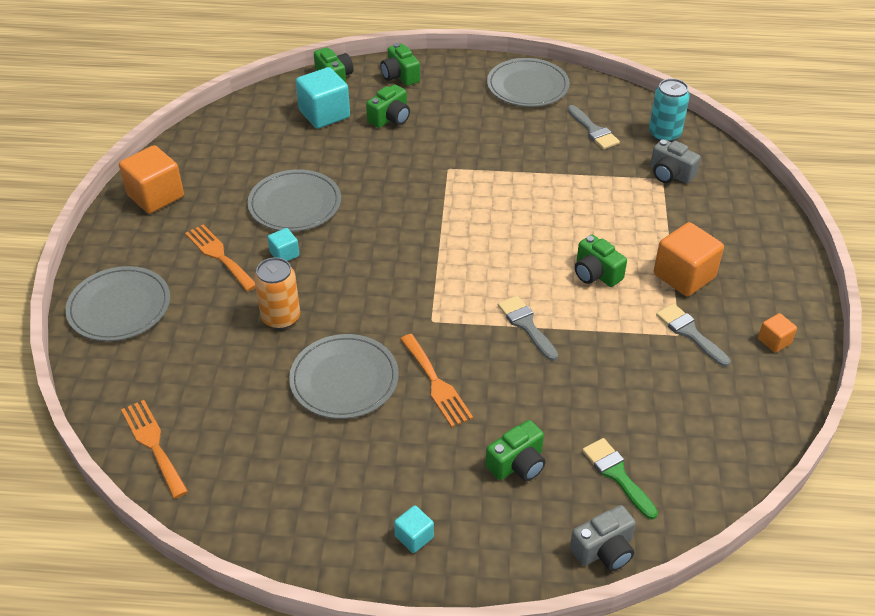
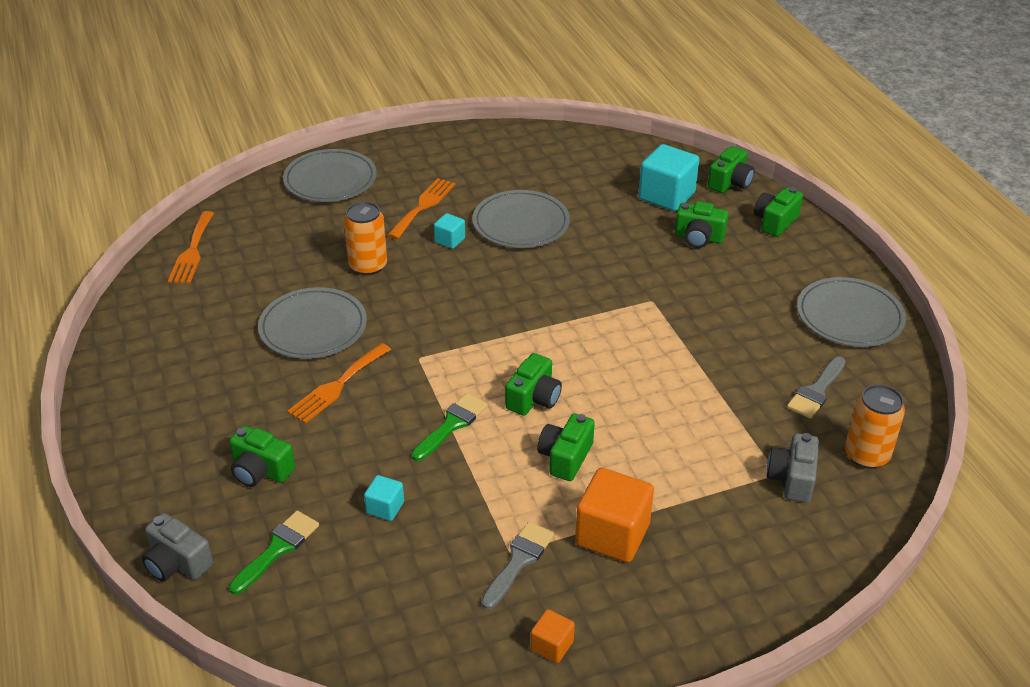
camera: 65 degrees right, 5 degrees down
orange cube [119,145,184,214] -> none
orange fork [121,400,188,499] -> orange fork turned 150 degrees clockwise [168,211,214,284]
turquoise cube [394,505,434,553] -> turquoise cube moved to [364,475,404,521]
grey brush [498,295,558,361] -> green brush [411,393,488,461]
turquoise can [649,79,690,142] -> orange can [845,384,905,469]
none -> green camera [505,353,562,416]

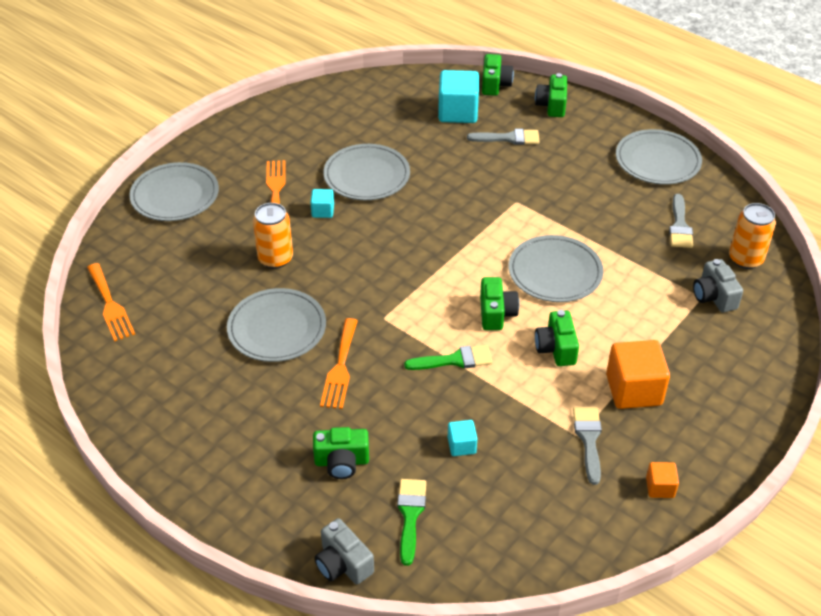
camera: 30 degrees left, 5 degrees up
grey camera [142,513,213,582] -> grey camera turned 45 degrees clockwise [314,518,374,584]
green brush [411,393,488,461] -> green brush turned 75 degrees clockwise [404,345,492,370]
green camera [675,201,728,248] -> grey brush [467,129,539,145]
none -> grey plate [509,235,603,302]

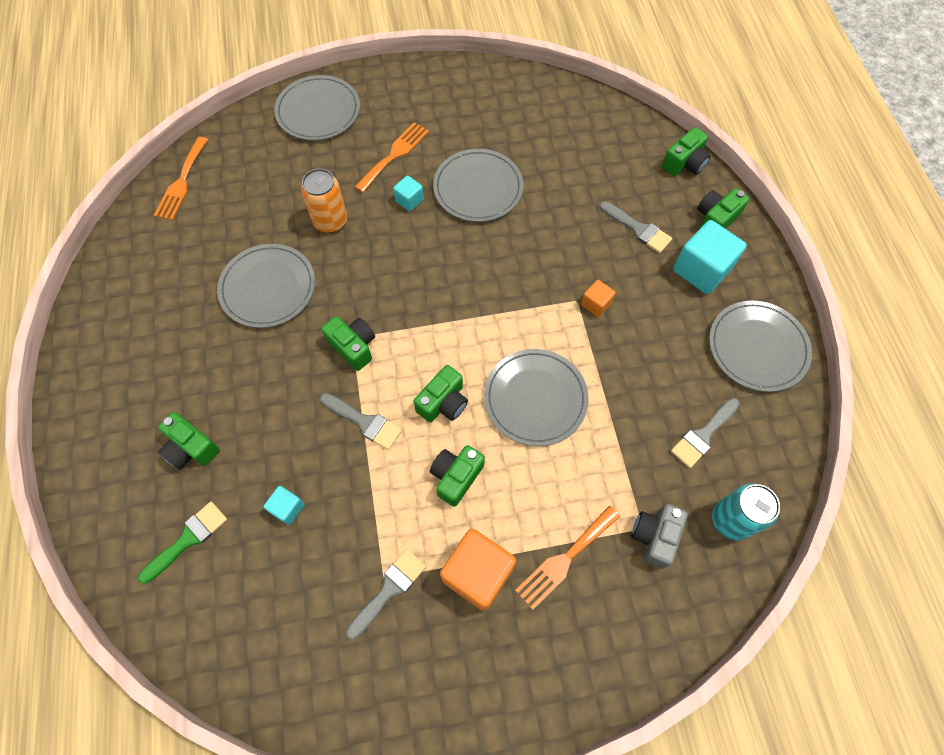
camera: 40 degrees right, 20 degrees up
grey camera [314,518,374,584] -> none
orange fork [320,318,358,409] -> orange fork moved to [515,506,620,610]
green brush [404,345,492,370] -> grey brush [320,393,402,450]
turquoise cube [438,70,479,123] -> turquoise cube moved to [673,220,747,294]
orange cube [646,462,679,498] -> orange cube moved to [581,280,616,317]
orange can [729,203,776,269] -> turquoise can [712,484,780,541]
none -> green camera [321,316,375,371]

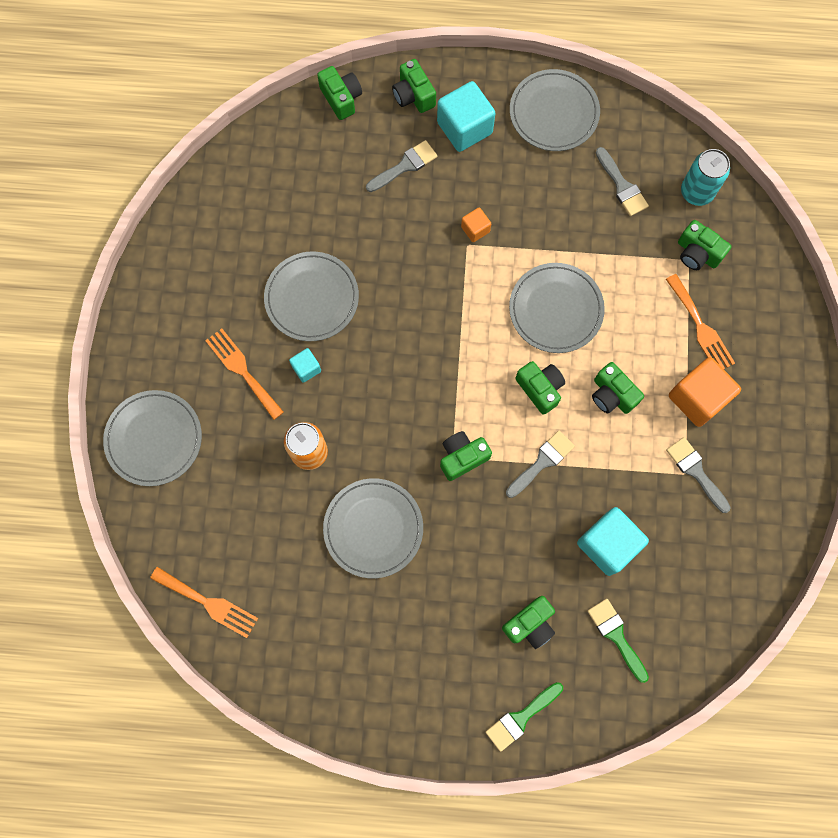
camera: 75 degrees left, 10 degrees up
turquoise cube [263,486,305,525] -> turquoise cube [577,507,649,576], size x1.98
grey camera [631,504,688,569] -> green camera [678,220,732,270]
none -> green brush [486,682,563,752]

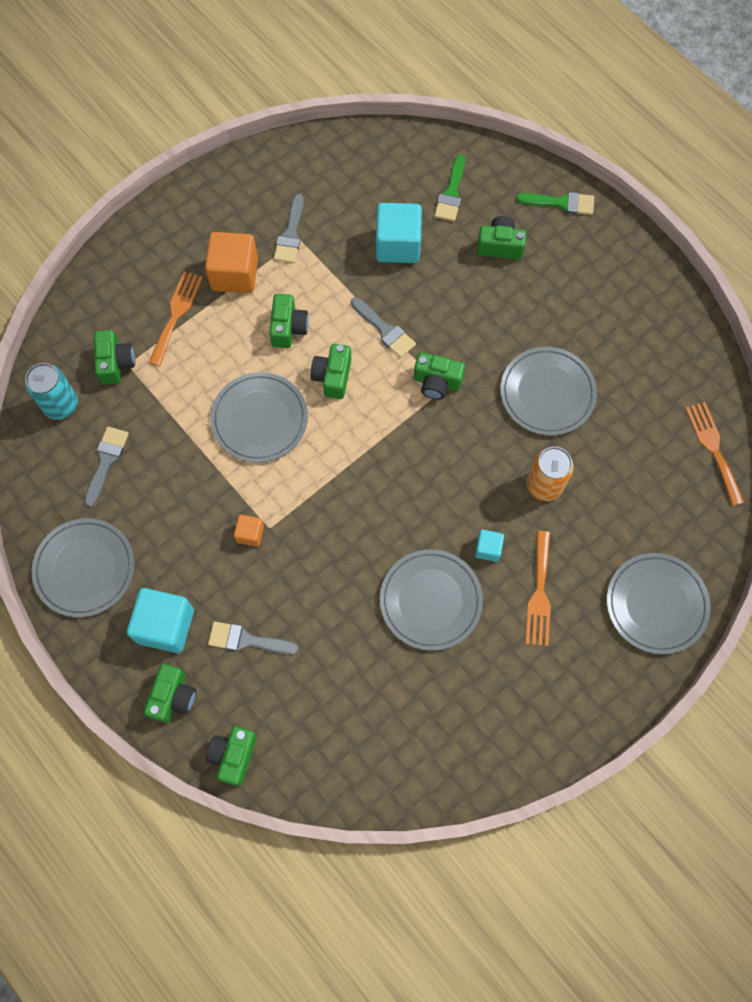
camera: 135 degrees left, 5 degrees down
grey brush [506,431,575,498] -> grey brush turned 135 degrees counterclockwise [351,297,416,358]

